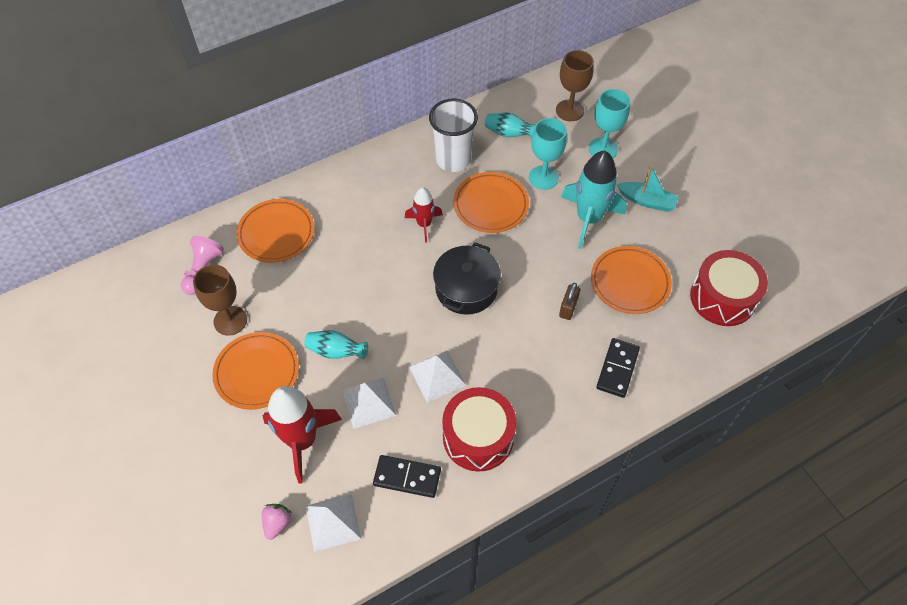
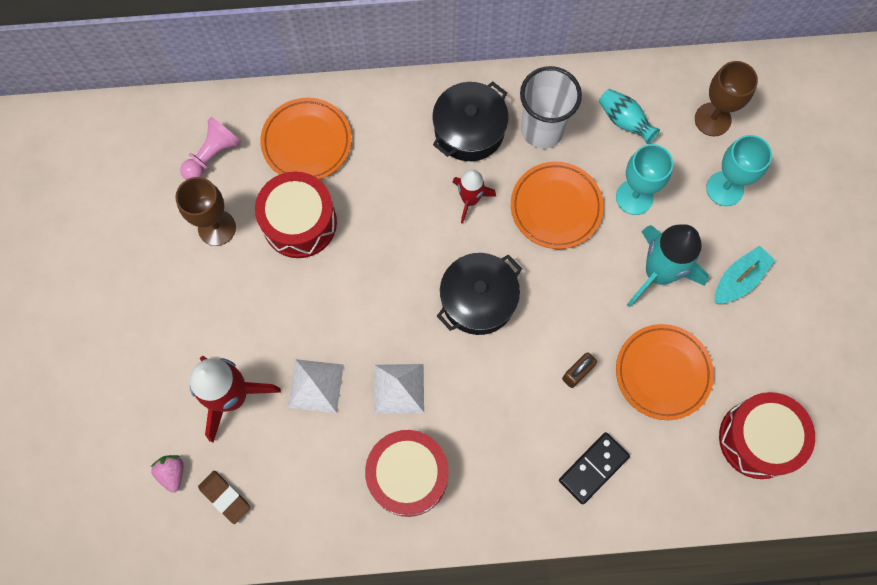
camera: 25 degrees right, 15 degrees up
orange plate [212,332,299,410] -> none
pink strawberry [262,504,293,540] -> pink strawberry turned 60 degrees counterclockwise [151,455,184,493]
turquoise vase [304,330,368,359] -> none
white pyramid [306,494,361,552] -> brown eraser [198,471,250,524]
black domino [373,455,441,498] -> none
turquoise boat [617,165,679,212] -> turquoise boat turned 90 degrees counterclockwise [715,245,775,304]
none -> red drum [255,172,337,258]
none -> black pot [432,82,509,161]

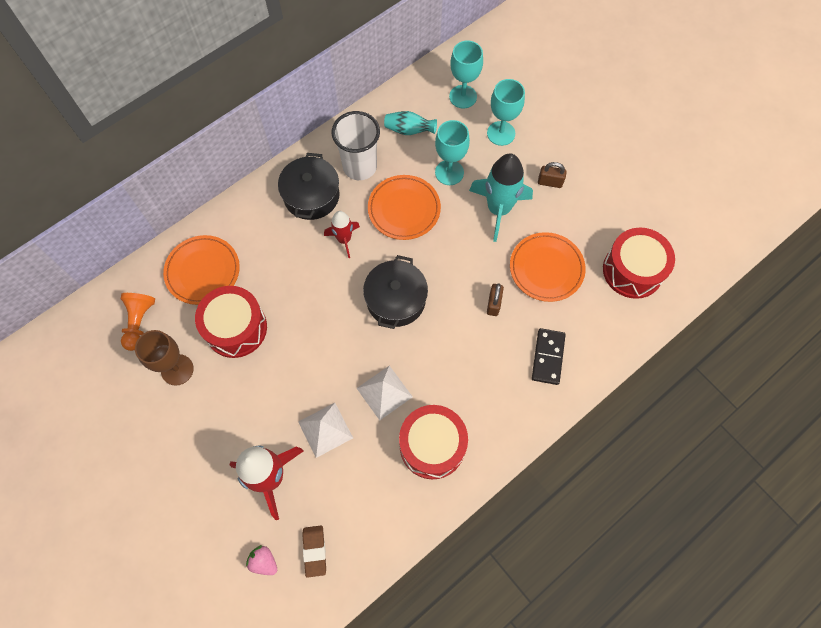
camera: 35 degrees left, 5 degrees down
pink pawn [180,117,241,180] -> orange pawn [121,293,155,351]
brown eraser [198,471,250,524] -> brown eraser turned 75 degrees clockwise [302,526,326,578]
brown goblet [695,61,758,136] -> turquoise goblet [449,40,483,108]
turquoise boat [715,245,775,304] -> brown padlock [538,162,566,188]

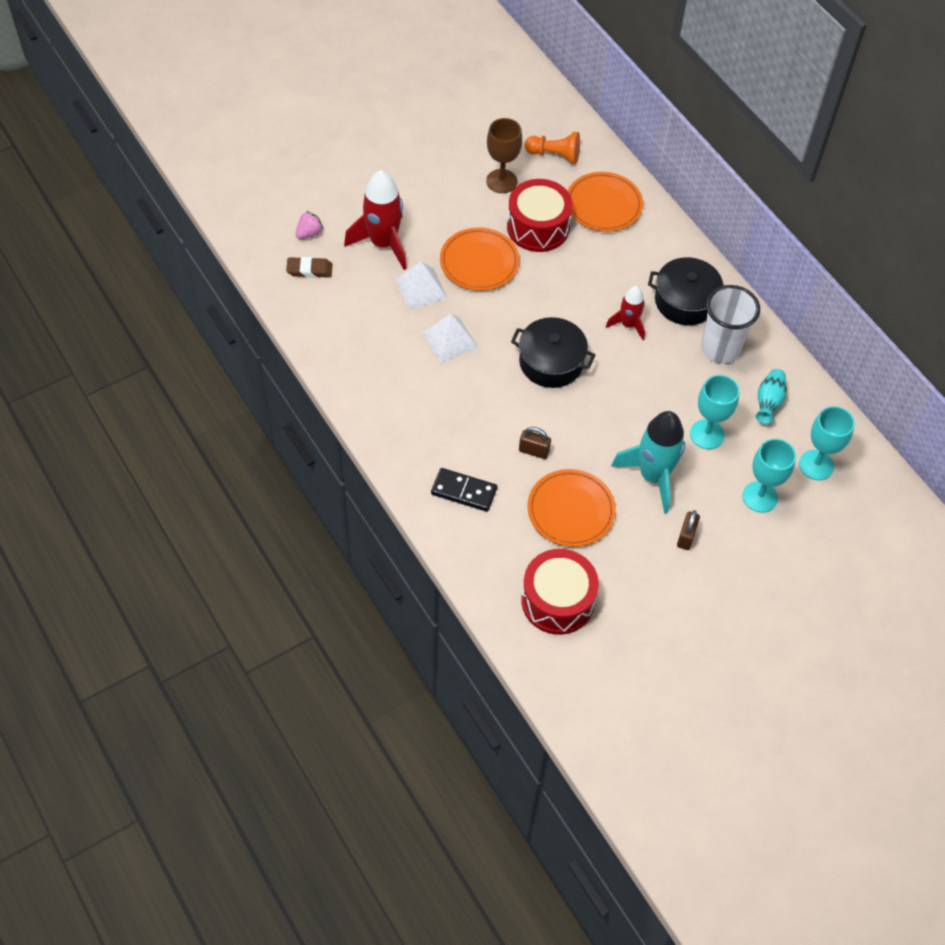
camera: 95 degrees right, 10 degrees down
orange plate [368,175,441,240] -> orange plate moved to [440,227,519,291]
red drum [399,405,468,479] -> none

